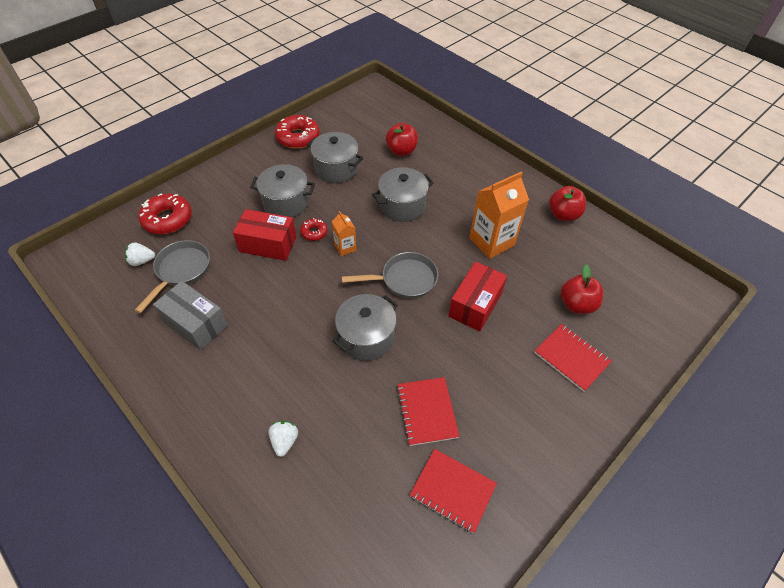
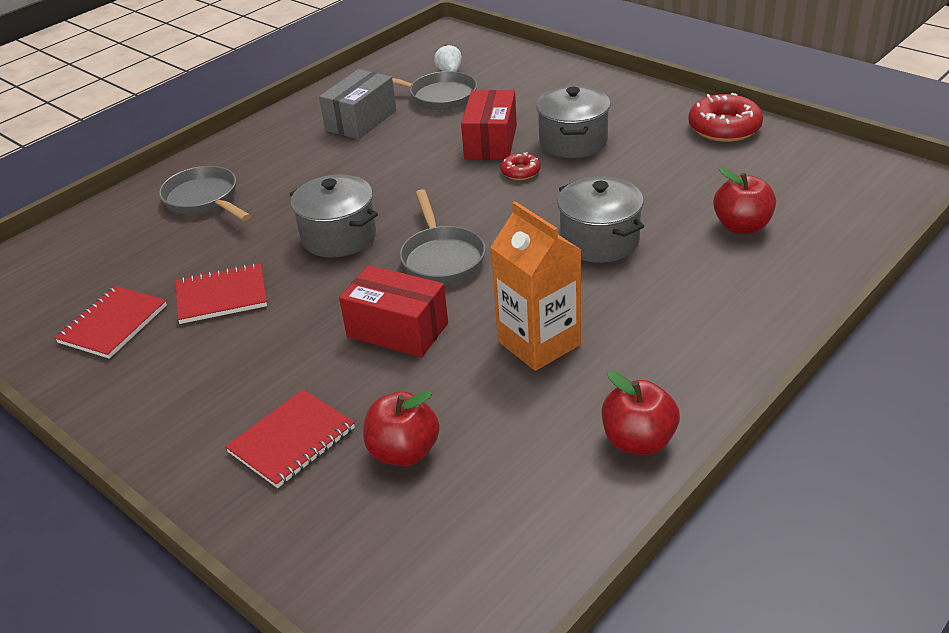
camera: 90 degrees right, 15 degrees down
red donut [138,194,192,234] -> none
white strawberry [268,421,298,457] -> grey pan [159,166,251,221]
grey pot [307,132,363,183] -> none
orange carton [332,211,356,256] -> none

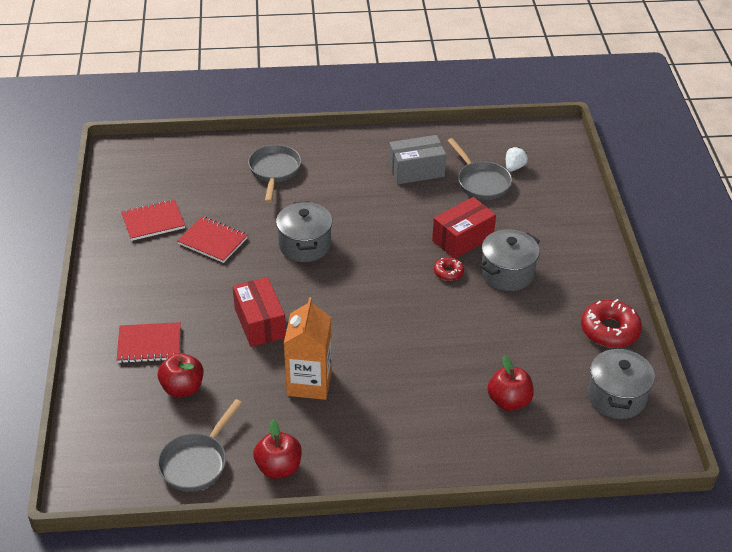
camera: 40 degrees right, 5 degrees up
grey pan [399,189,486,284] -> grey pan moved to [157,399,242,492]
grey pot [557,177,644,263] -> grey pot moved to [587,346,655,419]

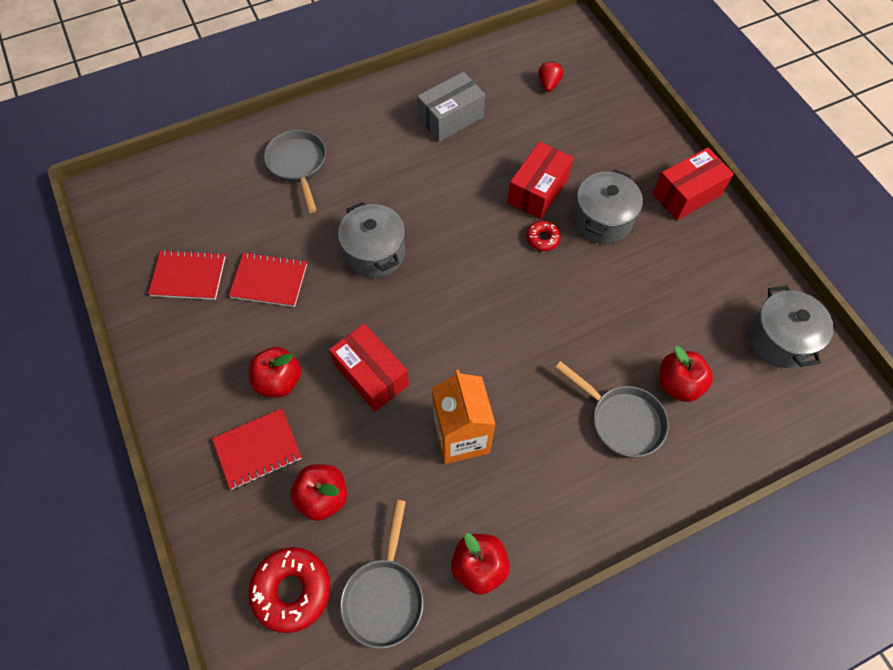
camera: 20 degrees left, 20 degrees up
red notebook [121,199,185,241] -> red notebook turned 45 degrees clockwise [148,250,225,300]
grey pan [447,138,512,200] -> grey pan moved to [555,361,669,457]
white strawberry [506,147,528,172] -> red strawberry [538,61,563,92]
red donut [581,299,642,348] -> red donut moved to [248,547,331,633]
none -> red apple [248,347,301,397]
none -> red box [653,147,734,220]

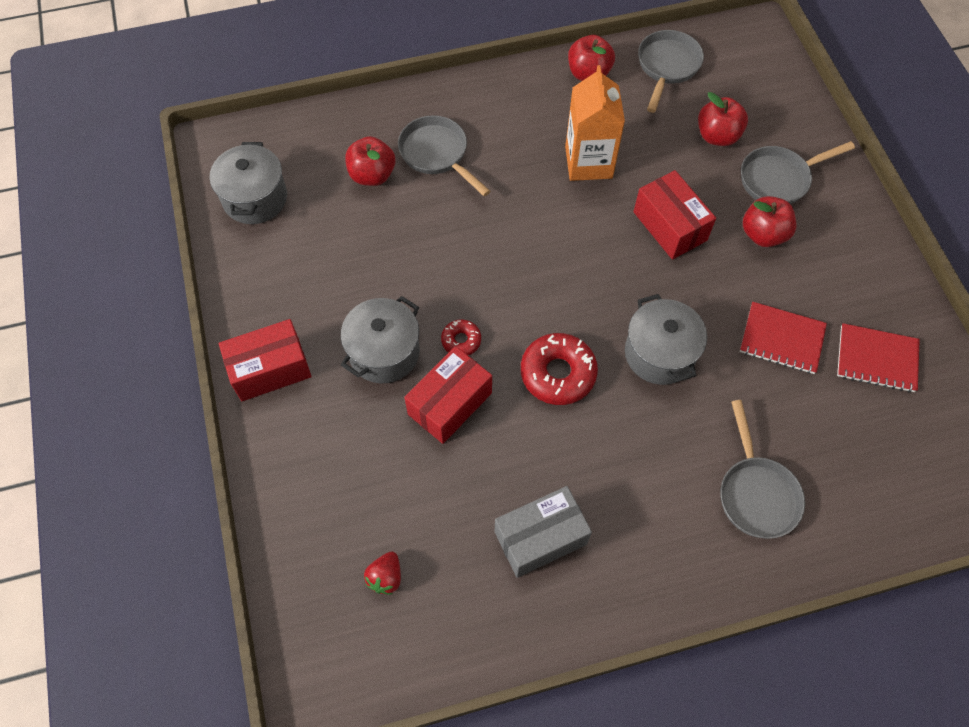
camera: 170 degrees left, 0 degrees up
red notebook [212,408,302,490] -> grey pan [741,141,855,204]
red donut [248,547,331,633] -> red donut moved to [521,333,598,405]

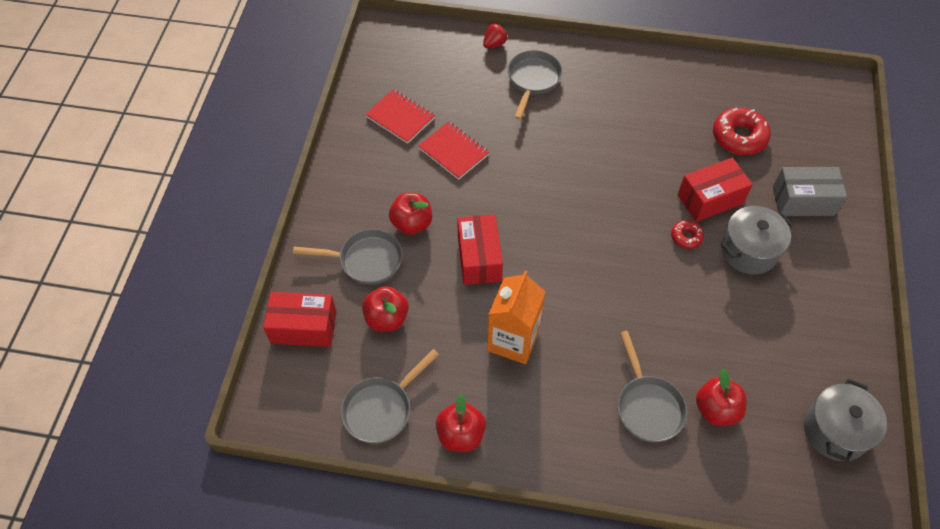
camera: 155 degrees left, 5 degrees down
red box [219,319,312,401] -> red box moved to [263,292,336,347]
red strawberry [364,551,401,595] -> red strawberry moved to [483,23,508,48]
grey box [495,486,592,578] -> grey box moved to [773,167,847,216]
red donut [521,333,598,405] -> red donut moved to [713,108,771,155]
grey pot [625,294,707,385] -> none

